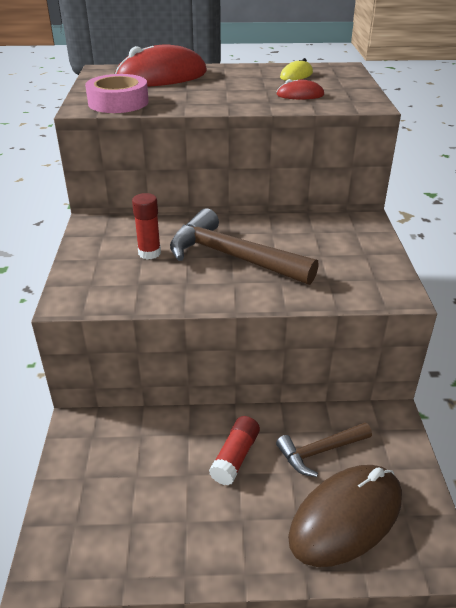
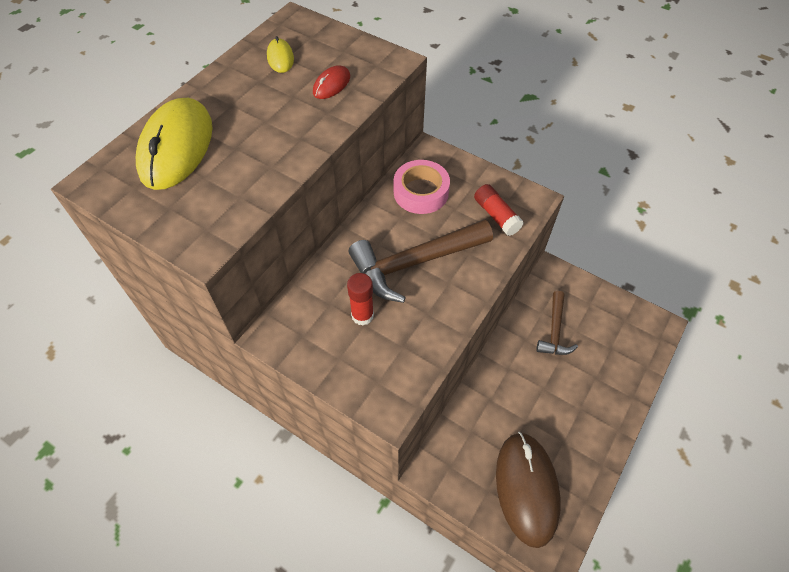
camera: 55 degrees left, 20 degrees up
pink tape [85,74,149,113] -> pink tape moved to [394,160,450,214]
red mouse [115,44,207,87] -> yellow mouse [136,98,213,190]
red glue stick [209,416,260,486] -> red glue stick moved to [474,184,524,236]
brown mouse [288,465,402,567] -> brown mouse moved to [496,432,561,548]

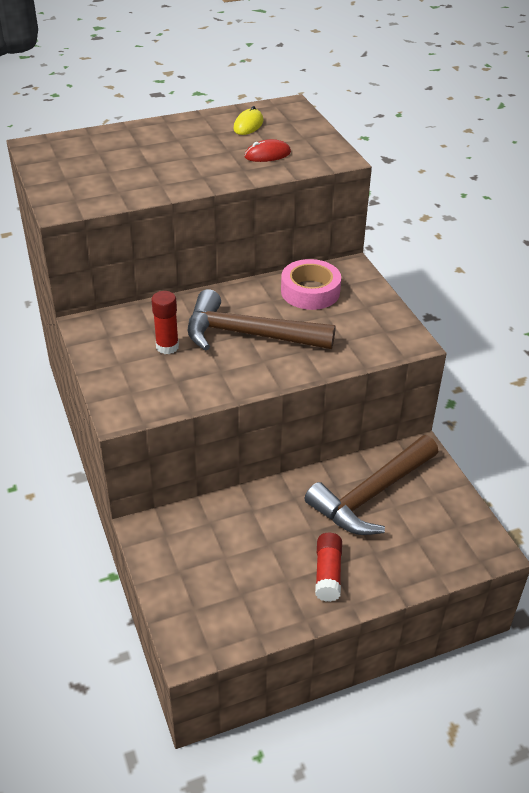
camera: 35 degrees right, 15 degrees down
yellow mouse [136,98,213,190] -> none
red glue stick [474,184,524,236] -> red glue stick moved to [315,533,342,602]
brown mouse [496,432,561,548] -> none
brown hammer [536,291,578,355] -> brown hammer [305,435,438,535], size x1.76

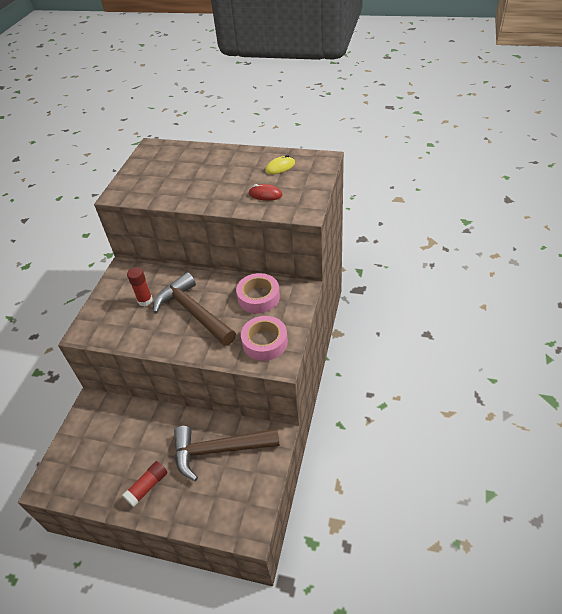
camera: 40 degrees right, 5 degrees up
none -> pink tape [241,316,288,361]

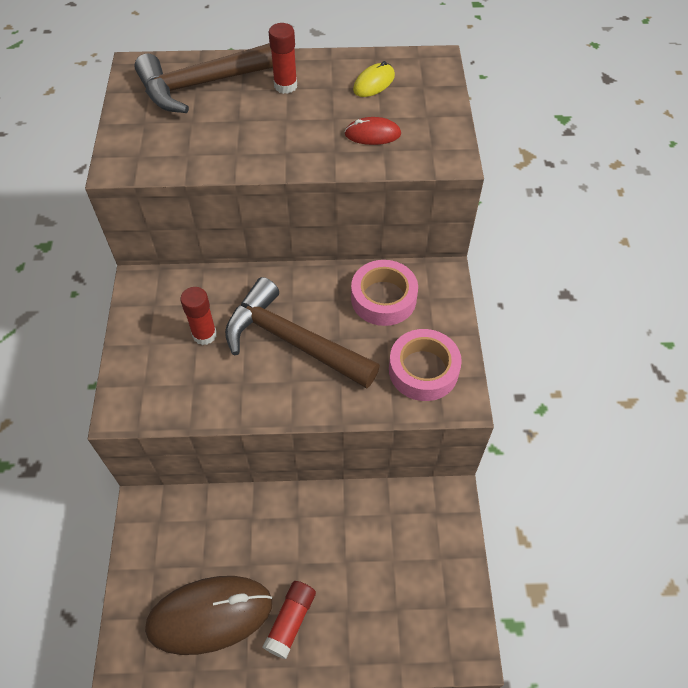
camera: 20 degrees left, 10 degrees up
brown hammer [174,426,280,481] -> brown hammer moved to [134,43,273,113]
none -> brown mouse [145,576,272,655]
none -> red glue stick [269,23,297,94]

